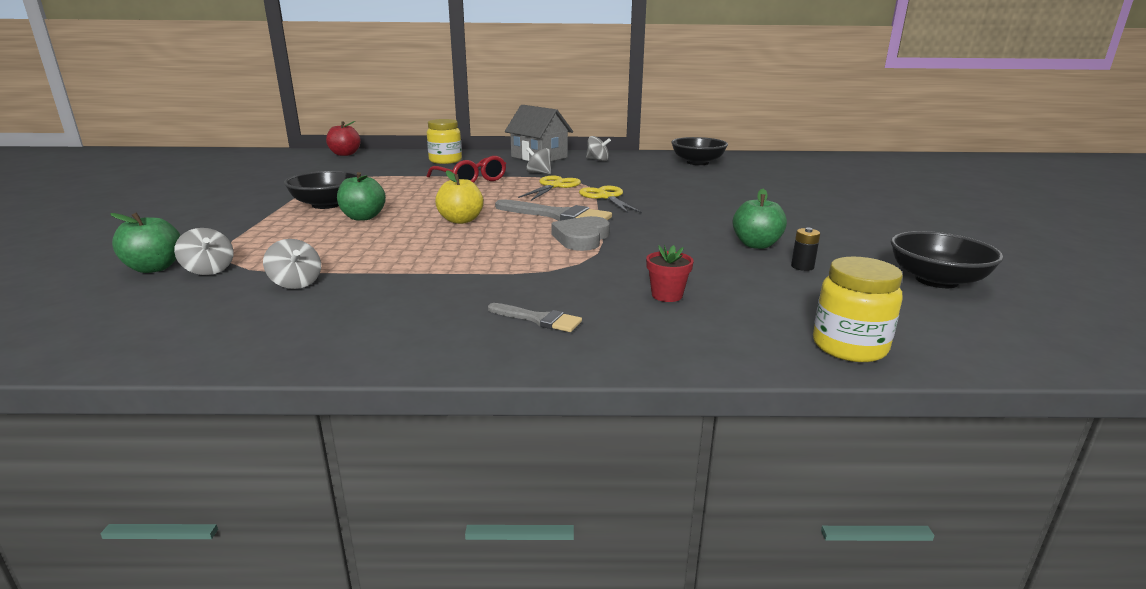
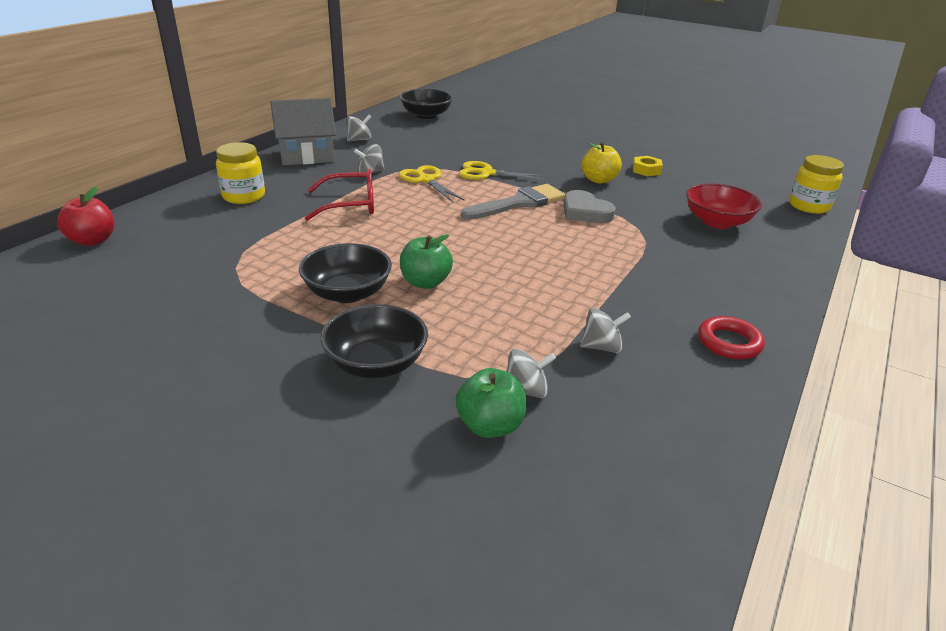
camera: 60 degrees left, 10 degrees up
yellow apple [435,170,484,224] -> yellow apple moved to [582,142,622,184]
grey brush [488,303,582,332] -> none
red flower pot [646,245,694,302] -> red bowl [686,183,762,229]
green apple [733,189,787,249] -> yellow nut [633,156,663,176]
black battery [791,228,820,271] -> none
black bowl [891,231,1004,288] -> black bowl moved to [321,304,428,378]
none -> red ring [698,316,765,359]

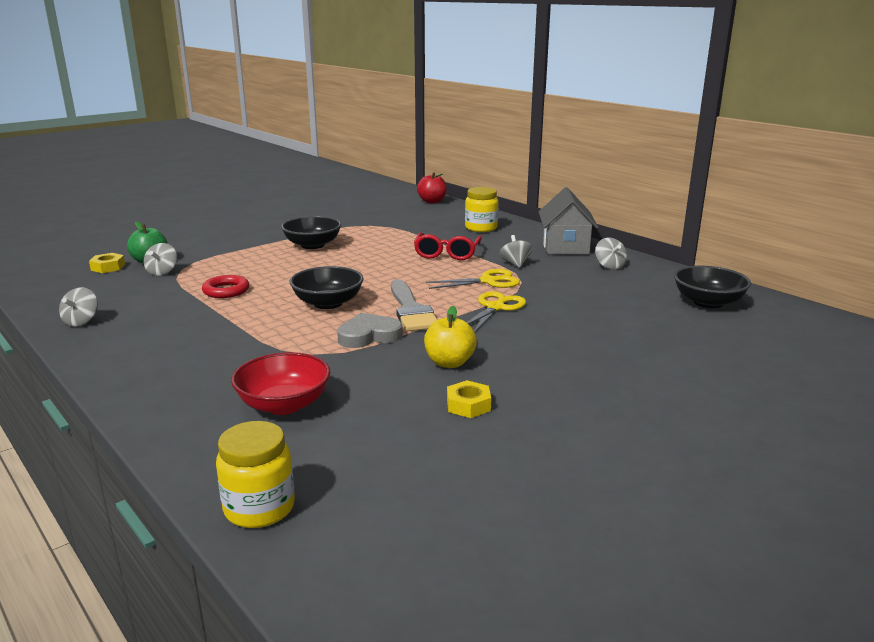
camera: 110 degrees right, 10 degrees down
black bowl [321,304,428,378] -> black bowl moved to [290,266,364,309]
green apple [400,234,453,289] -> none
grey spinning top [580,308,631,353] -> grey spinning top moved to [59,287,98,326]
red ring [698,316,765,359] -> red ring moved to [202,275,249,298]
none -> yellow nut [89,253,125,273]

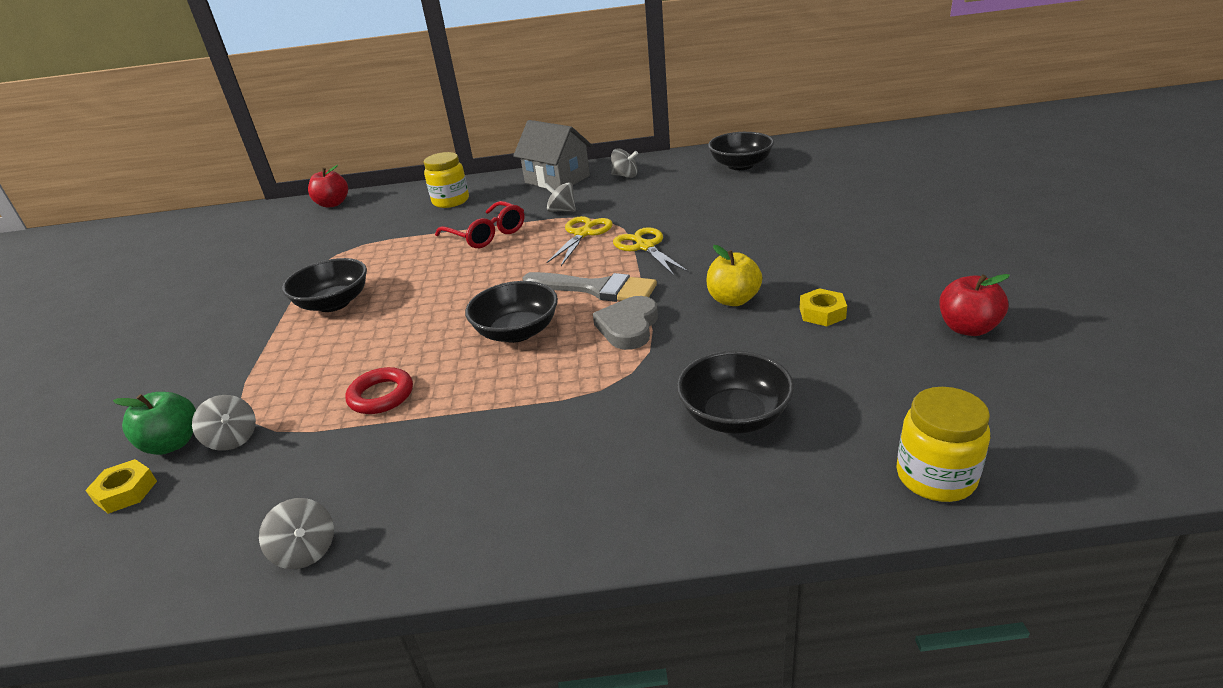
camera: 50 degrees left, 10 degrees up
red bowl [231,352,331,415] -> black bowl [677,351,794,434]
none -> red apple [939,274,1010,336]

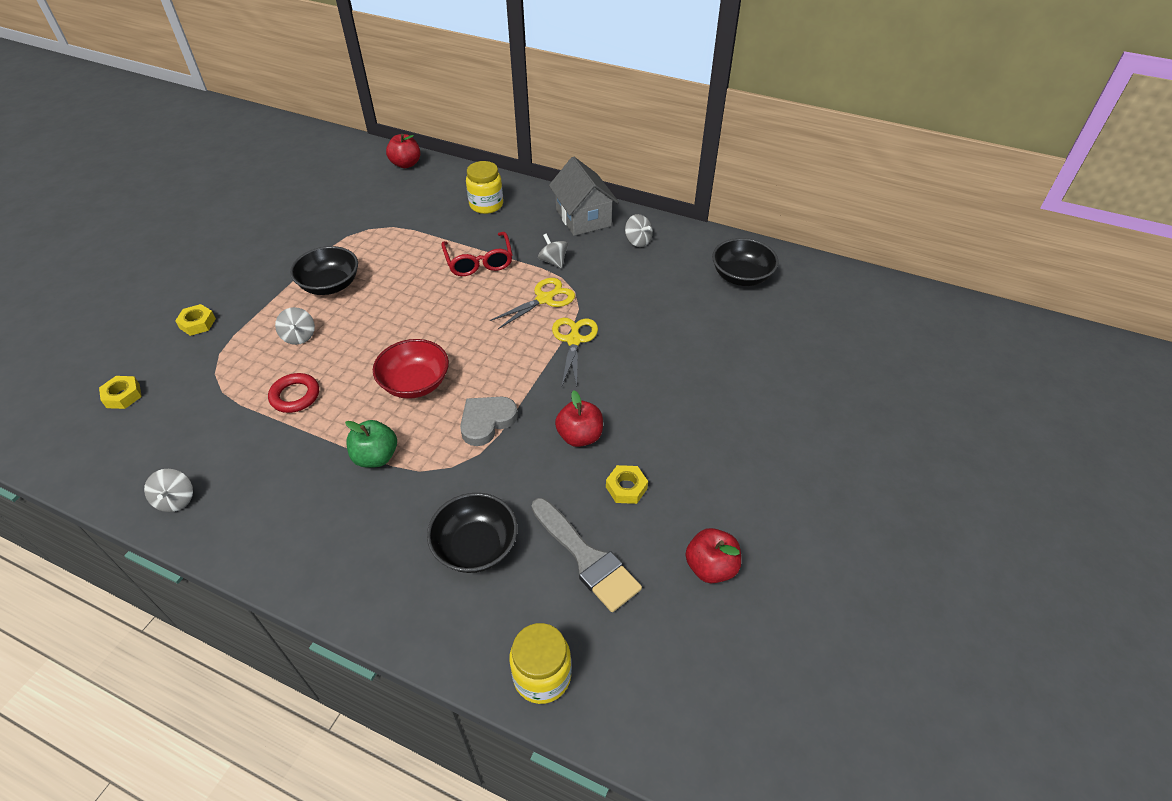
camera: 25 degrees right, 15 degrees up
green apple [113,392,196,455] -> green apple moved to [345,420,397,468]
grey spinning top [192,395,256,451] -> grey spinning top moved to [275,307,315,345]
black bowl [465,281,558,343] -> red bowl [373,339,449,399]
grey brush [523,272,657,302] -> grey brush moved to [532,498,642,612]
yellow apple [707,245,762,306] -> red apple [555,390,603,447]
none -> yellow nut [175,304,216,336]

